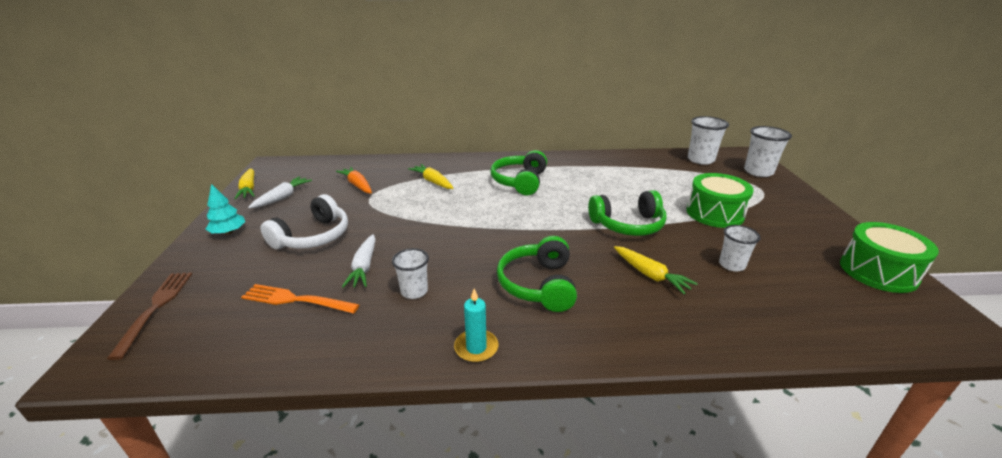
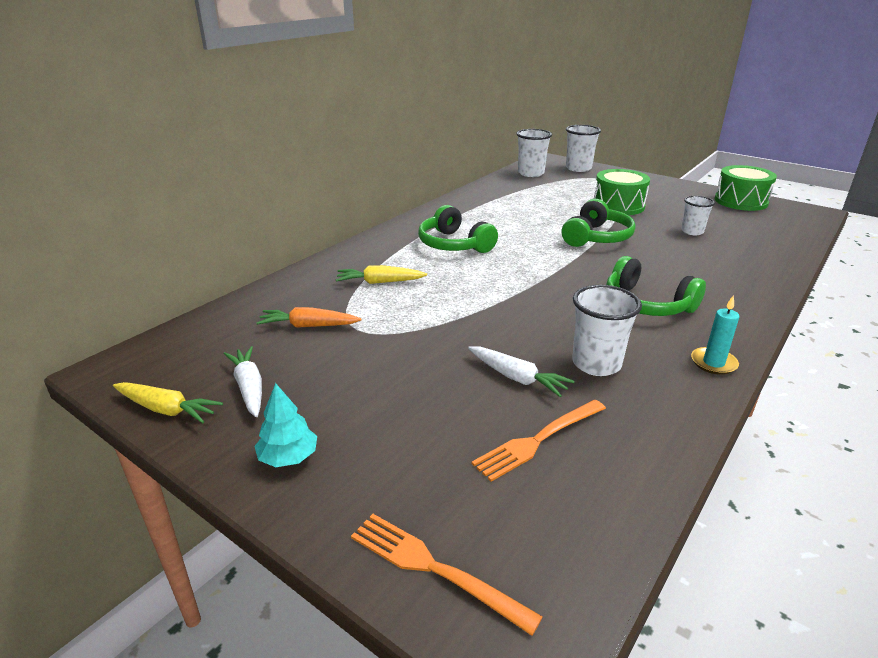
camera: 50 degrees left, 0 degrees up
brown fork [107,272,192,360] -> orange fork [351,514,543,636]
white headphones [261,194,348,249] -> none
white cup [392,248,429,299] -> white cup [572,285,642,376], size x1.53
yellow carrot [614,246,698,294] -> none

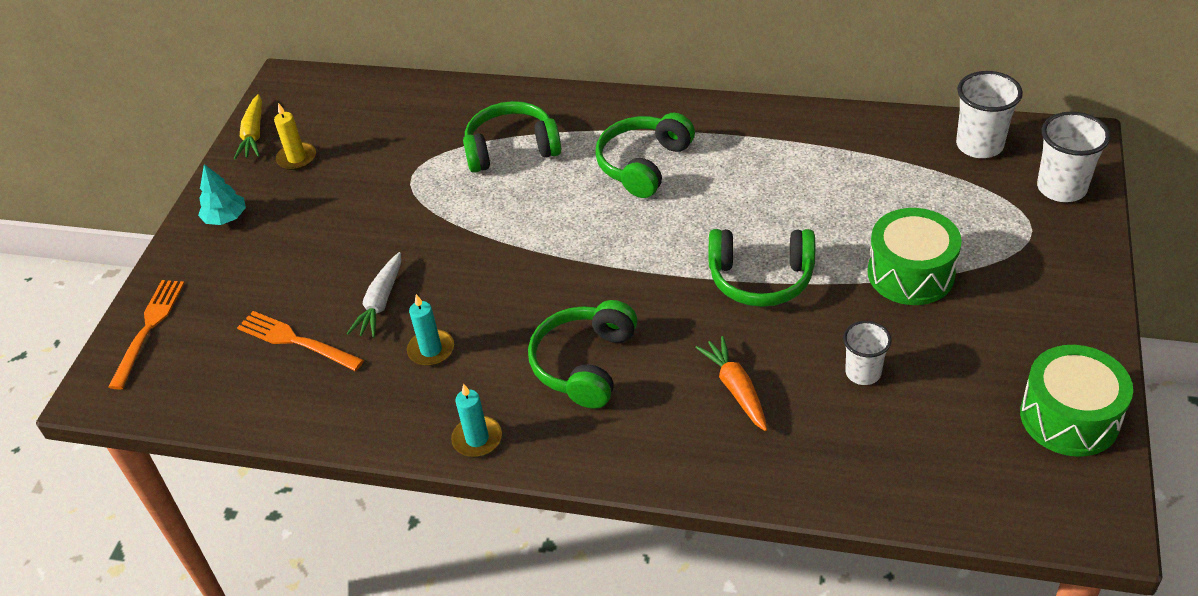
camera: 70 degrees right, 15 degrees up
white carrot [224,346,262,417] -> yellow candle [274,103,316,170]
orange carrot [256,307,361,328] -> orange carrot moved to [695,336,767,431]
yellow carrot [336,265,427,284] -> green headphones [463,101,561,173]
white cup [572,285,642,376] -> turquoise candle [407,294,454,366]

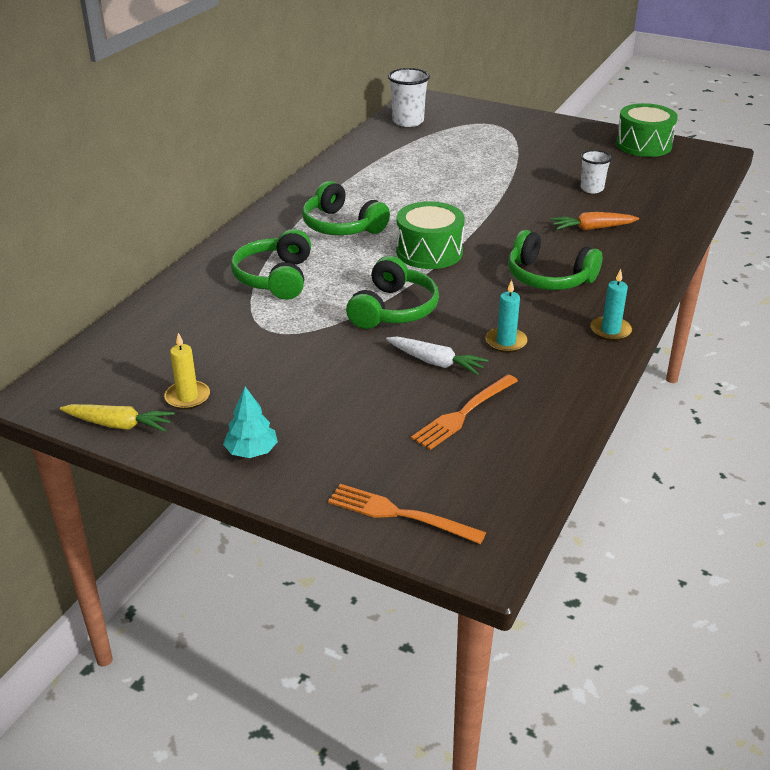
camera: 80 degrees left, 10 degrees down
green headphones [709,229,815,307] -> green headphones moved to [346,256,439,329]
green drum [868,208,962,305] -> green drum moved to [396,201,465,269]
white cup [1037,112,1111,202] -> none

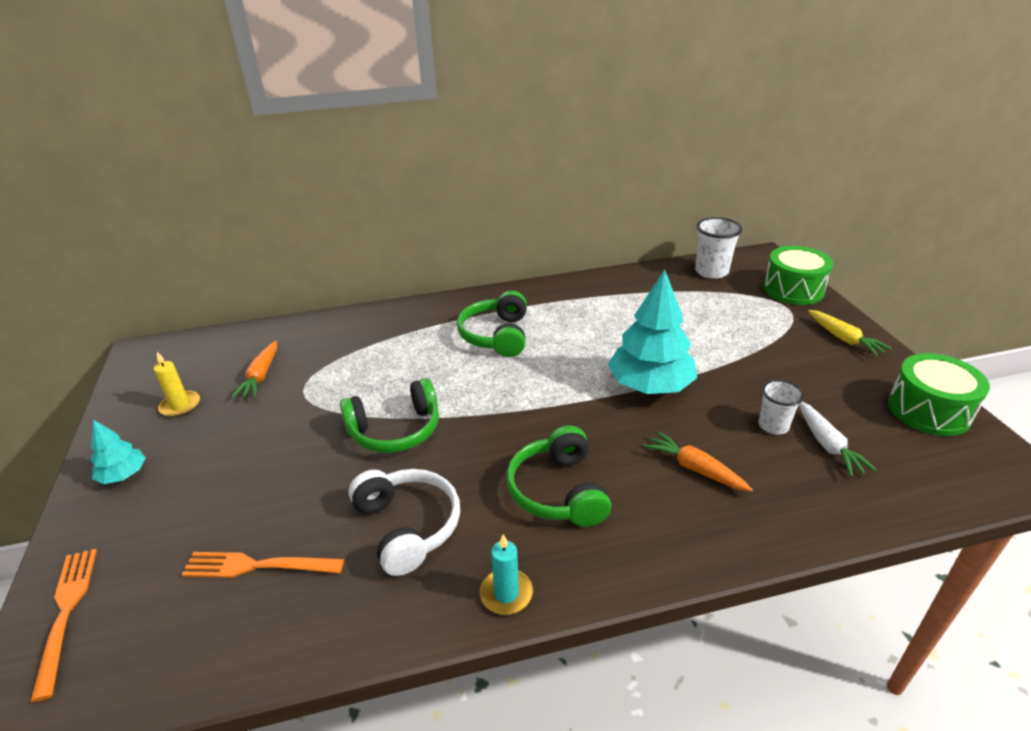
camera: 50 degrees right, 0 degrees up
yellow carrot [60,404,175,432] -> yellow carrot moved to [808,310,891,357]
green headphones [231,229,311,300] -> none
white carrot [386,337,489,375] -> white carrot moved to [799,402,877,477]
green drum [396,201,465,269] -> green drum moved to [763,246,833,305]
turquoise candle [486,280,528,353] -> white headphones [349,469,460,576]
none -> orange carrot [231,341,277,398]
none -> turquoise tree [608,269,697,394]

